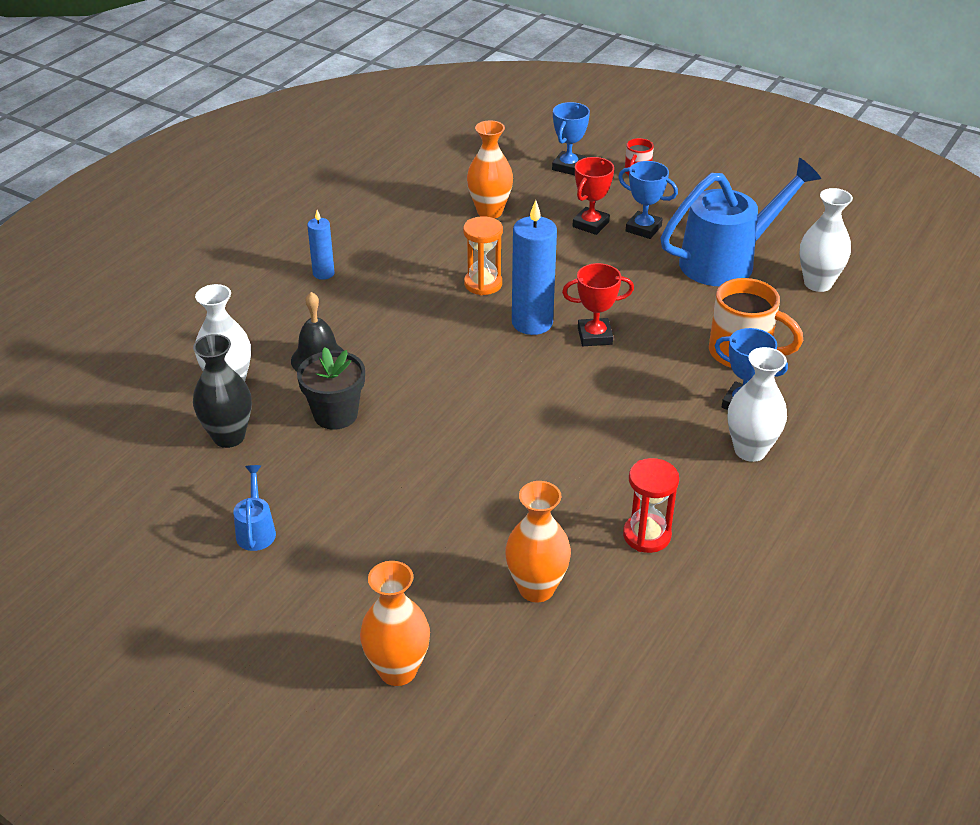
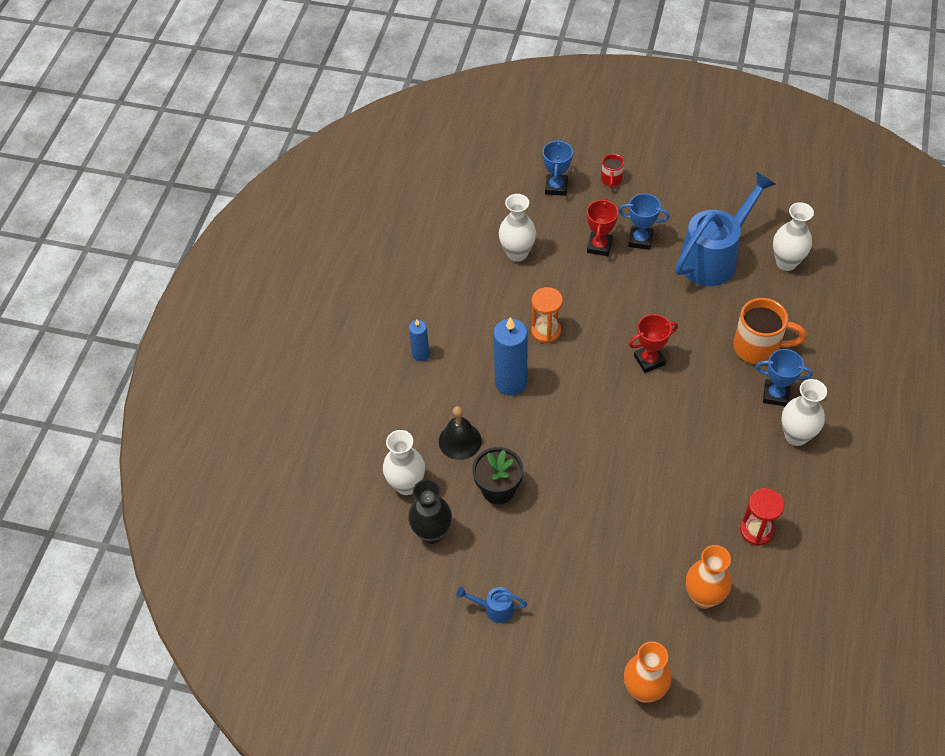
camera: 15 degrees left, 15 degrees up
blue watering can [233,465,276,551] -> blue watering can turned 60 degrees counterclockwise [456,587,527,623]
orange vase [467,120,513,218] -> white vase [499,194,536,262]
blue candle [512,200,557,335] -> blue candle moved to [493,317,528,396]

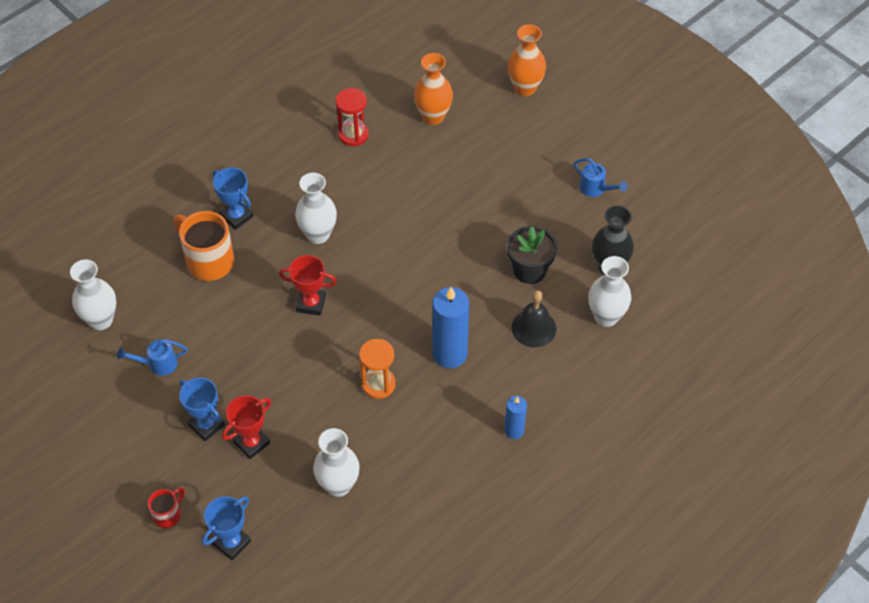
camera: 150 degrees left, 0 degrees up
blue watering can [675,171,776,286] -> blue watering can [117,339,187,376], size x0.43
white vase [781,379,827,446] -> white vase moved to [295,173,337,244]

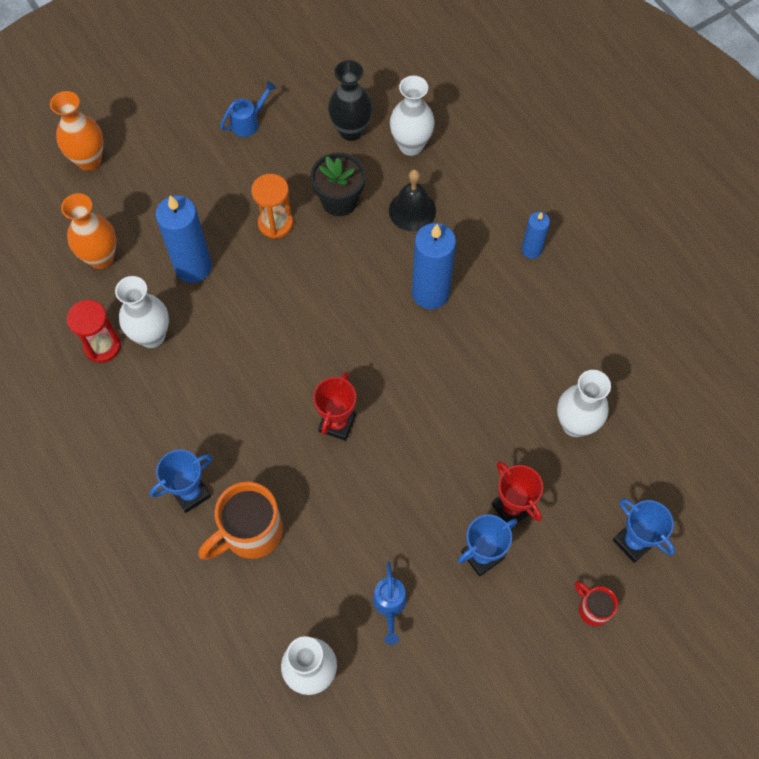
camera: 80 degrees left, 10 degrees up
white vase [295,173,337,244] -> white vase moved to [115,276,169,348]
orange hourglass [359,339,396,399] -> orange hourglass moved to [251,174,293,239]
none -> blue candle [155,195,212,283]

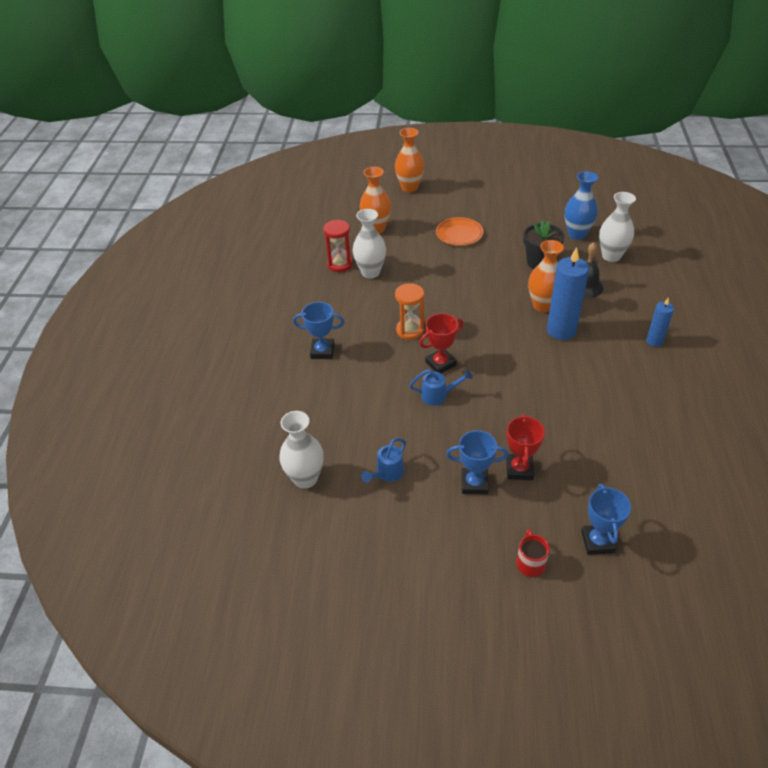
camera: 40 degrees right, 20 degrees down
blue candle [155,195,212,283] -> none
orange mug [199,482,283,560] -> none
blue watering can [220,81,276,137] -> blue watering can moved to [409,369,472,406]
orange hourglass [251,174,293,239] -> orange hourglass moved to [395,283,424,340]
black vase [328,60,372,141] -> blue vase [565,171,598,240]
white vase [557,370,611,437] -> none
none -> orange plate [436,217,483,246]
none -> orange vase [528,240,564,312]

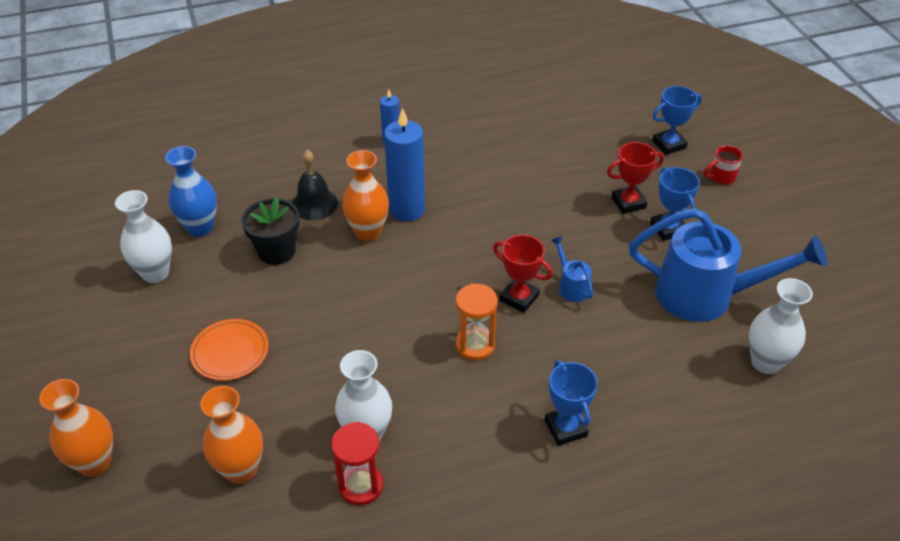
camera: 115 degrees left, 0 degrees up
blue watering can [361,438,406,483] -> blue watering can [629,208,828,322], size x2.35
white vase [599,192,636,262] -> white vase moved to [115,190,172,283]

